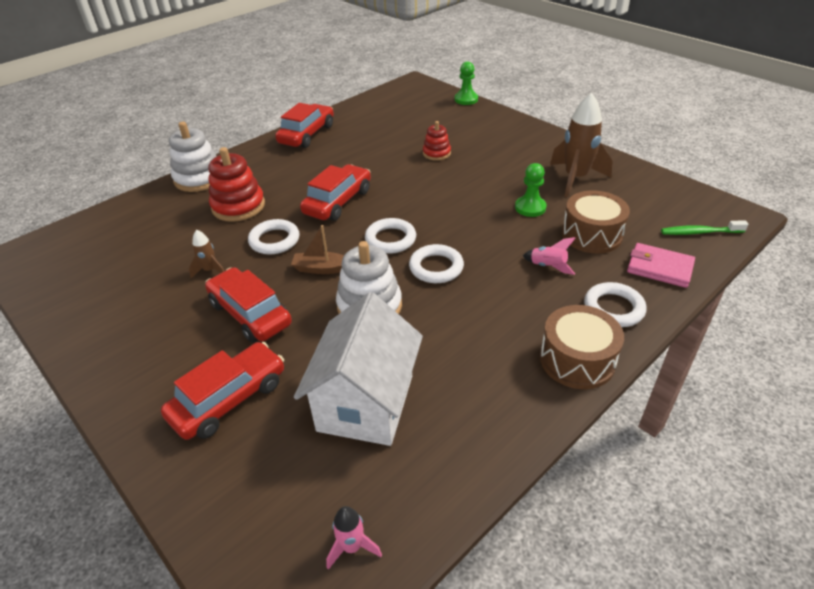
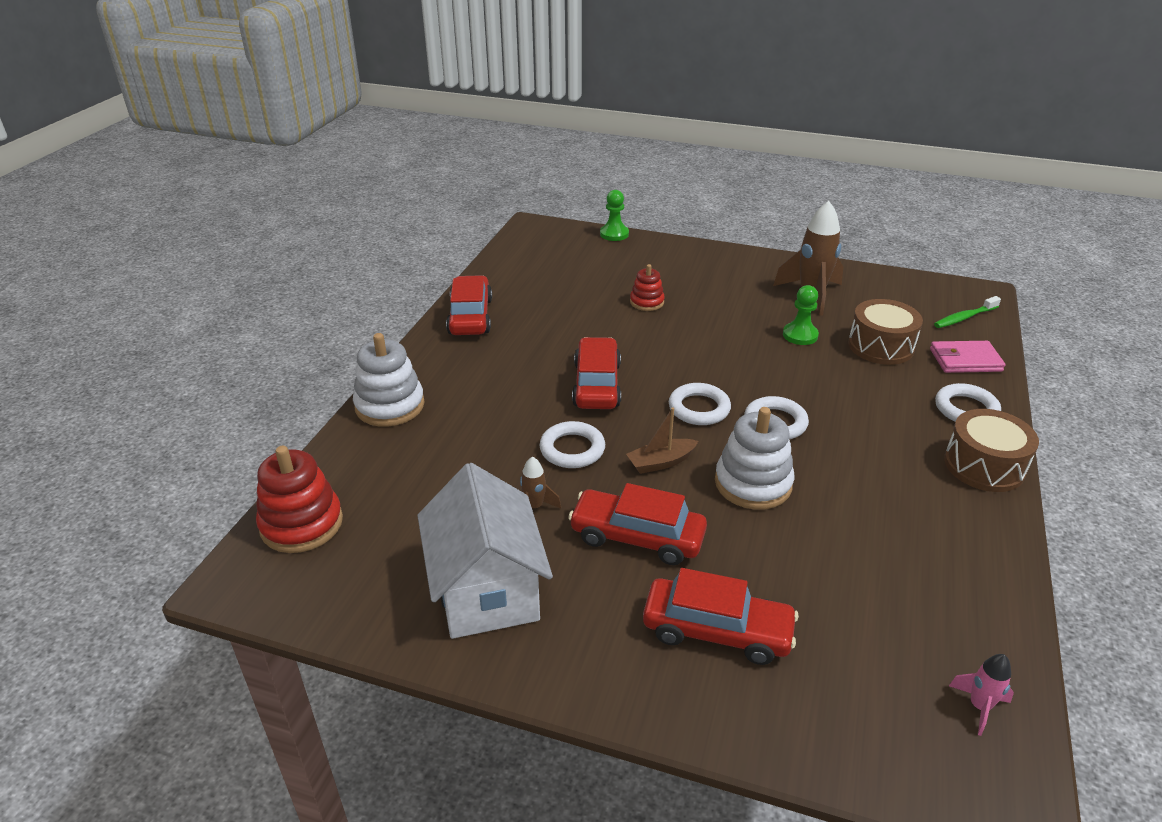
camera: 30 degrees left, 5 degrees down
red car [161,342,284,440] -> red car turned 90 degrees clockwise [643,568,799,665]
red stacking toy [208,147,265,222] -> red stacking toy moved to [256,446,343,553]
white house [294,292,423,446] -> white house moved to [417,463,553,639]
pink rocket [523,237,575,275] -> none

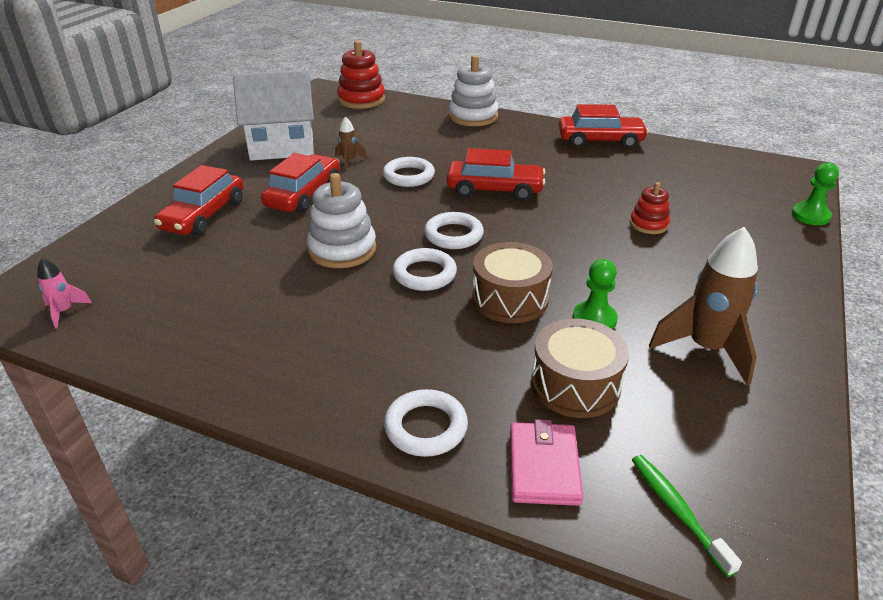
camera: 95 degrees right, 0 degrees up
brown boat [626,408,698,474] -> none
brown drum [944,409,1039,492] -> brown drum moved to [472,242,553,323]

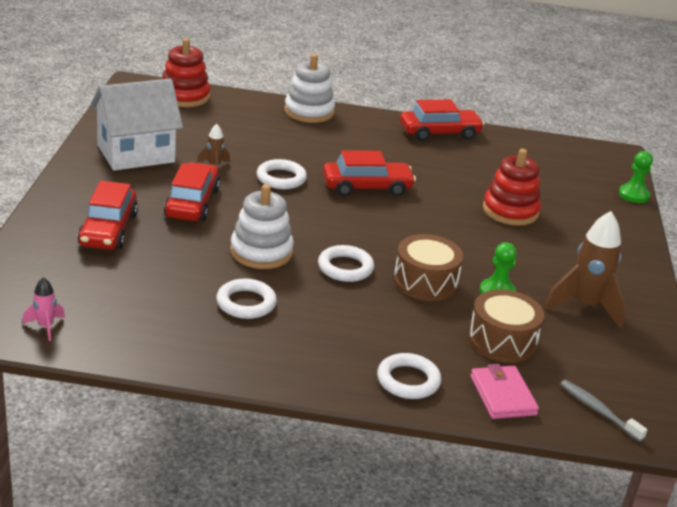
camera: 20 degrees left, 5 degrees down
white ring [424,212,484,249] -> white ring moved to [216,279,277,319]
red stacking toy [630,182,670,234] -> red stacking toy [483,149,541,226], size x1.70
green toothbrush [632,455,742,577] -> grey toothbrush [560,380,647,442]

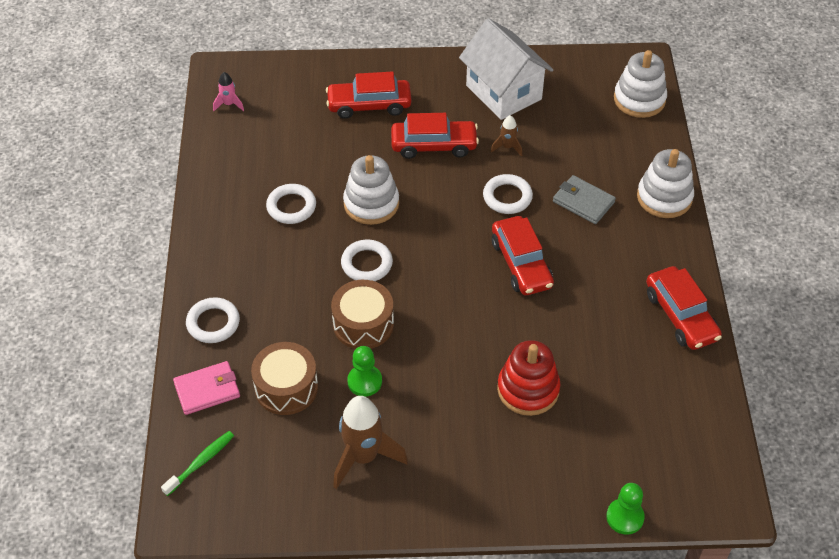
camera: 85 degrees right, 20 degrees up
red stacking toy [162,38,210,107] -> white stacking toy [614,50,667,118]
grey toothbrush [560,380,647,442] -> green toothbrush [161,431,234,496]
none -> grey wallet [553,175,616,224]

